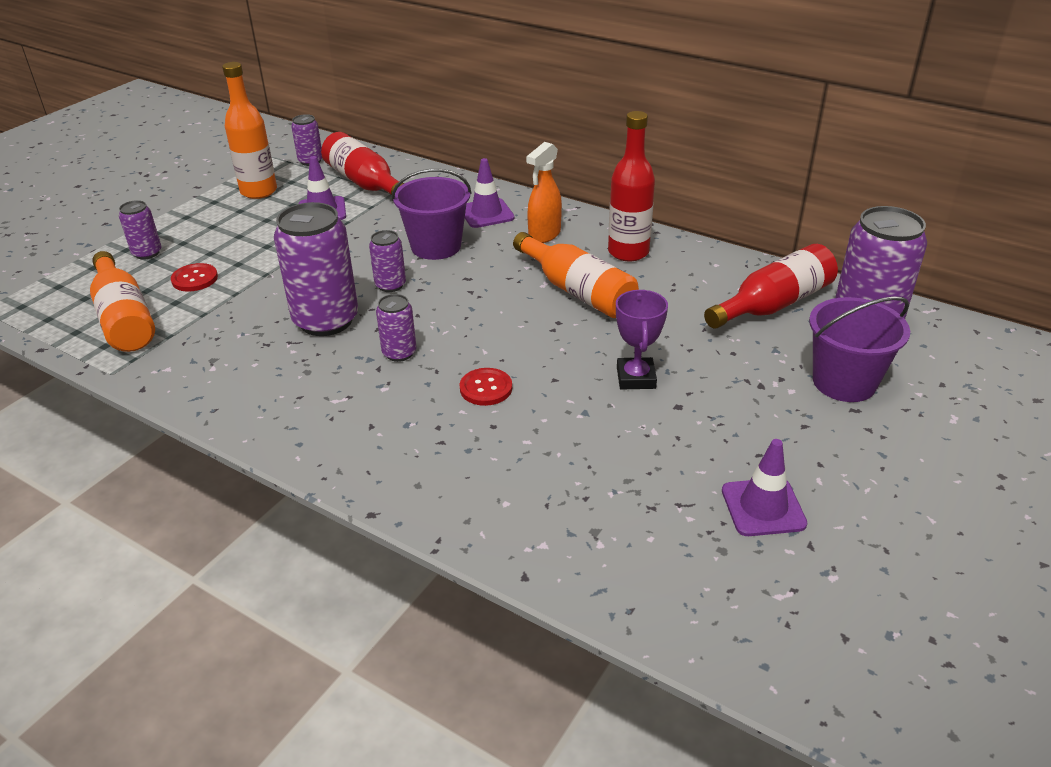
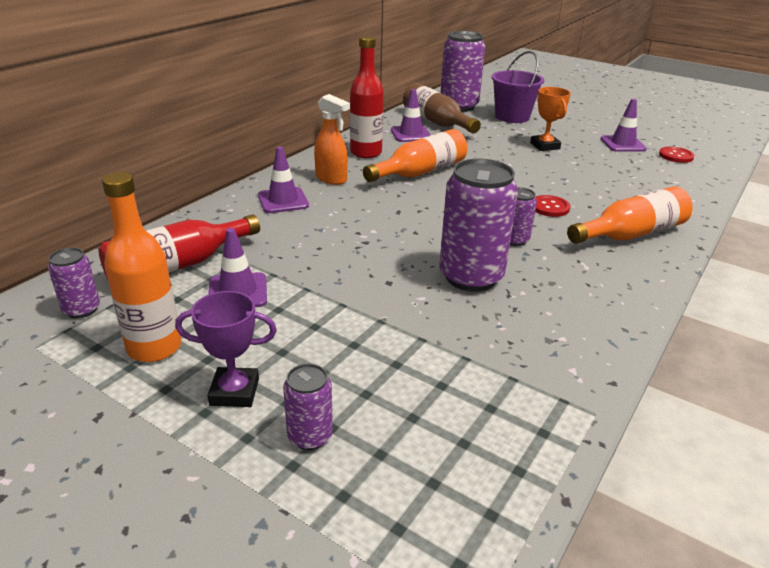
camera: 90 degrees left, 5 degrees down
orange bottle [90,251,155,352] -> orange bottle moved to [567,186,693,244]
red button [171,263,218,292] -> red button moved to [659,146,695,163]
purple can [369,230,406,292] -> none
purple bucket [392,169,472,260] -> none
purple trophy [616,290,668,389] -> purple trophy moved to [175,291,277,407]
red bottle [704,244,838,329] -> brown bottle [403,83,481,133]
none -> purple traffic cone [391,89,430,142]
none -> orange trophy [530,87,571,151]

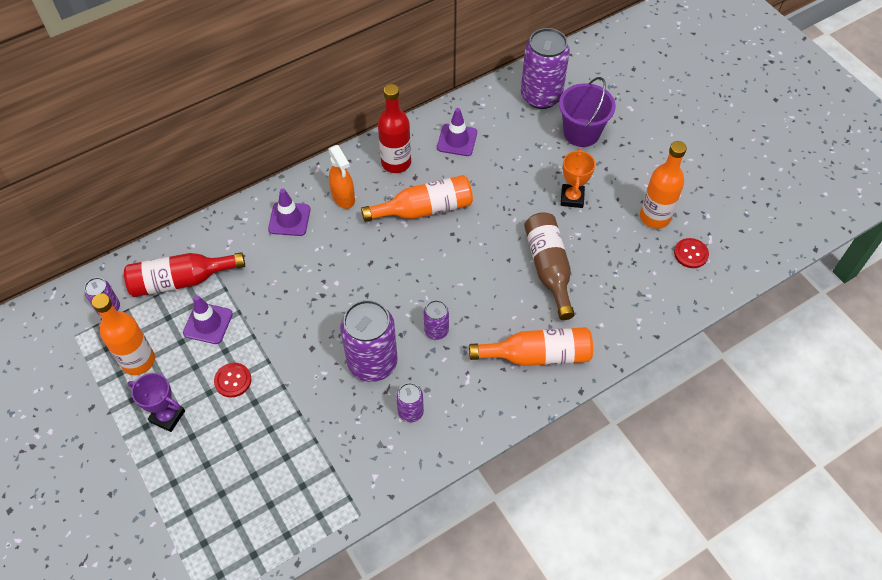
camera: 25 degrees right, 25 degrees up
purple can [283,364,333,450] -> purple can moved to [396,383,424,423]
brown bottle [403,83,481,133] -> brown bottle moved to [524,212,575,320]
red button [535,195,571,217] -> red button moved to [214,363,251,397]
purple traffic cone [601,99,647,152] -> orange bottle [640,141,687,229]

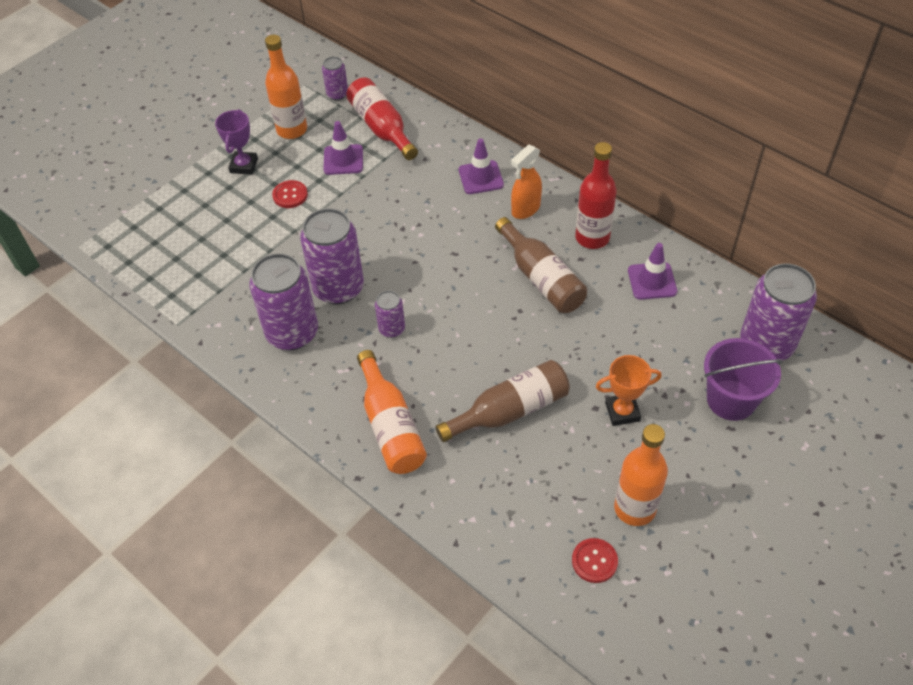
camera: 75 degrees right, 5 degrees down
orange bottle [361,175,473,222] -> brown bottle [495,217,587,313]
purple can [396,383,424,423] -> purple can [249,253,318,351], size x2.01

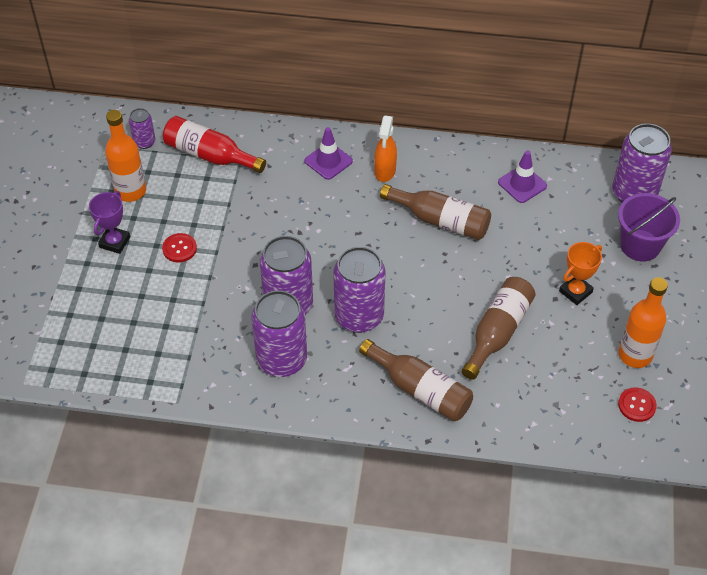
camera: 35 degrees left, 0 degrees up
purple trophy [215,109,258,175] -> purple trophy turned 45 degrees clockwise [89,191,130,254]
purple traffic cone [323,121,363,175] -> none
orange bottle [357,350,427,474] -> brown bottle [359,339,473,422]
purple can [375,291,405,338] -> purple can [334,247,385,333], size x2.01
red bottle [575,142,617,249] -> none

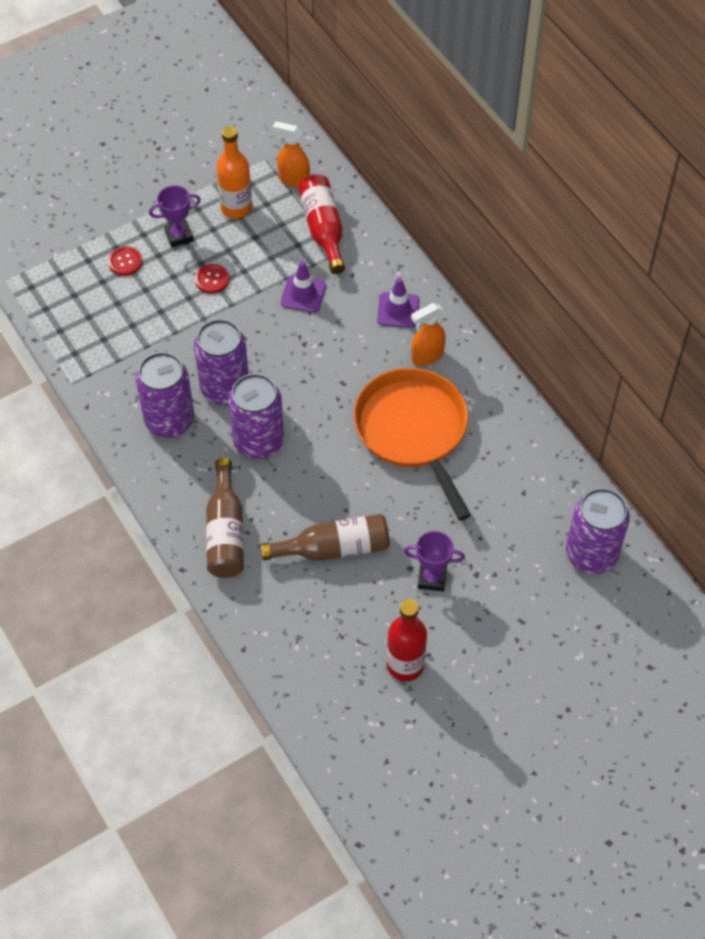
camera: 50 degrees right, 5 degrees up
purple can [129,108,155,149] -> orange spray bottle [273,121,310,187]
brown bottle [380,184,491,240] -> orange pan [353,368,471,521]
purple traffic cone [498,150,547,203] -> purple traffic cone moved to [281,261,326,313]
orange trophy [559,242,602,305] -> purple trophy [404,531,465,591]
purple bucket [618,193,680,262] -> none
orange bottle [618,277,668,368] -> red bottle [387,599,427,682]
red button [618,387,657,422] -> red button moved to [108,246,142,276]

